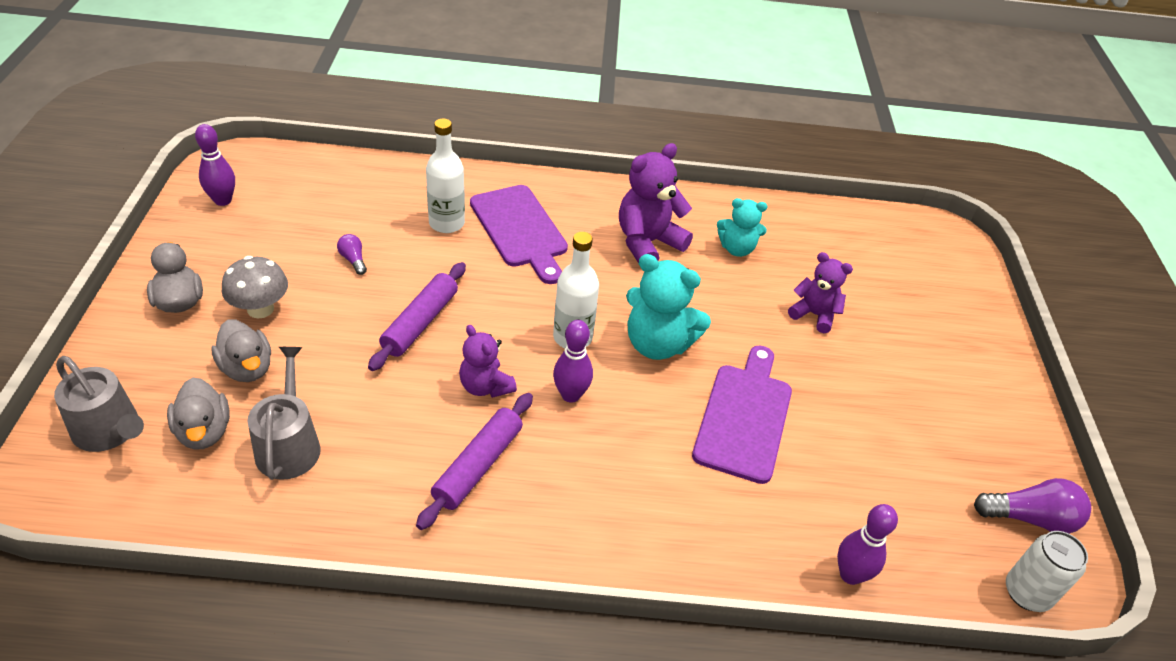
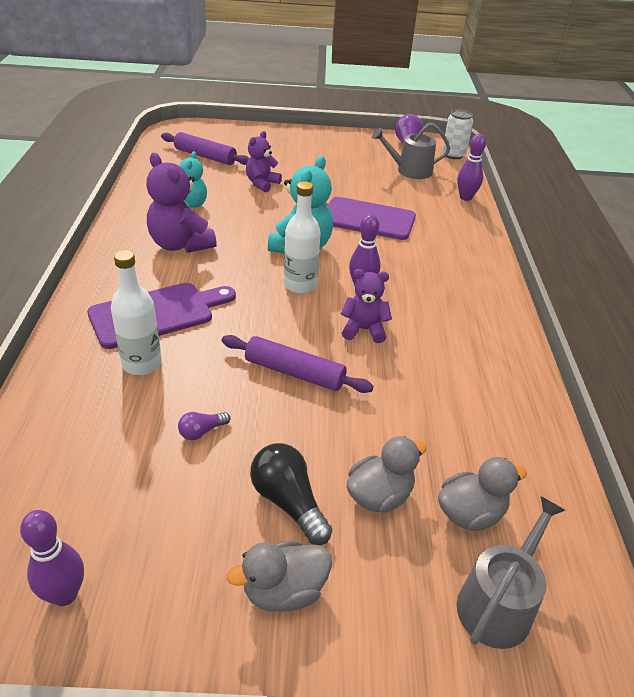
camera: 90 degrees left, 5 degrees down
grey mushroom [222,256,288,319] -> black light bulb [250,443,332,545]
grey watering can [247,347,321,480] -> grey watering can moved to [372,123,451,179]
purple rolling pin [416,393,533,530] -> purple rolling pin moved to [161,132,249,165]
purple teddy bear [459,325,517,398] -> purple teddy bear turned 135 degrees counterclockwise [341,269,392,343]

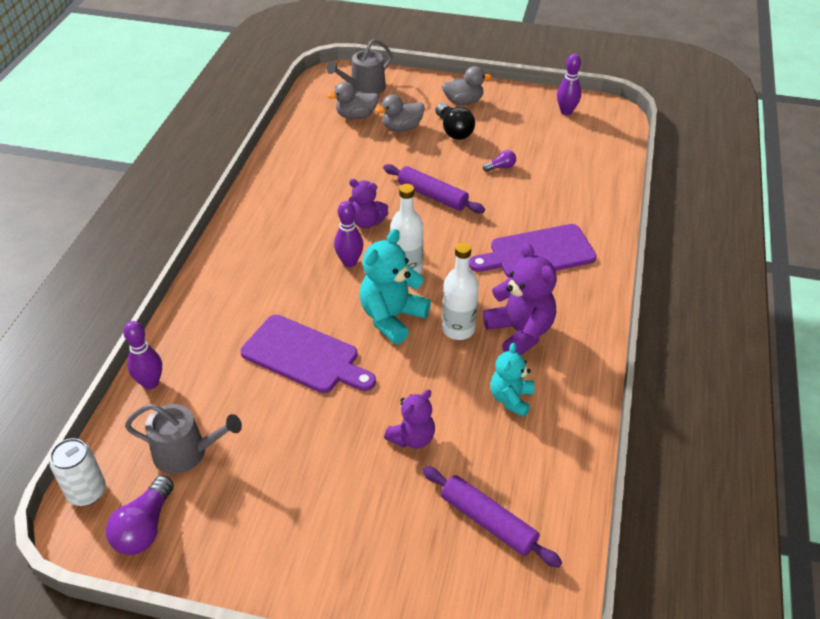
camera: 165 degrees left, 5 degrees up
white bottle [111,250,162,375] -> white bottle moved to [442,242,479,340]

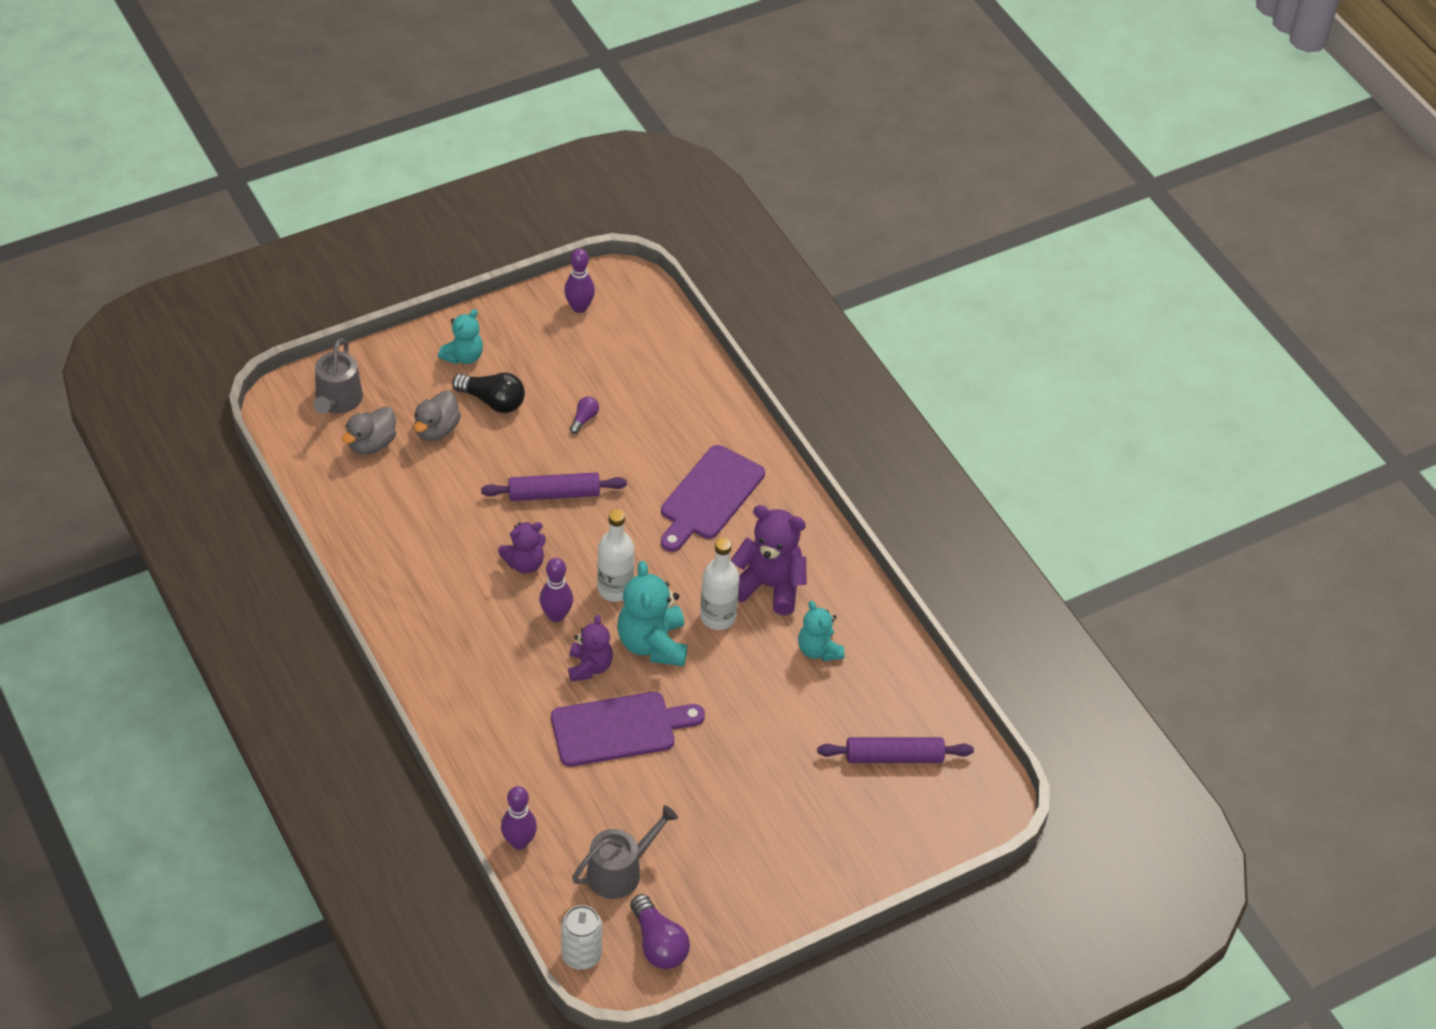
camera: 45 degrees left, 5 degrees up
purple teddy bear [384,389,435,449] -> purple teddy bear moved to [568,615,613,682]
grey duck [442,66,492,105] -> turquoise teddy bear [438,309,483,364]

